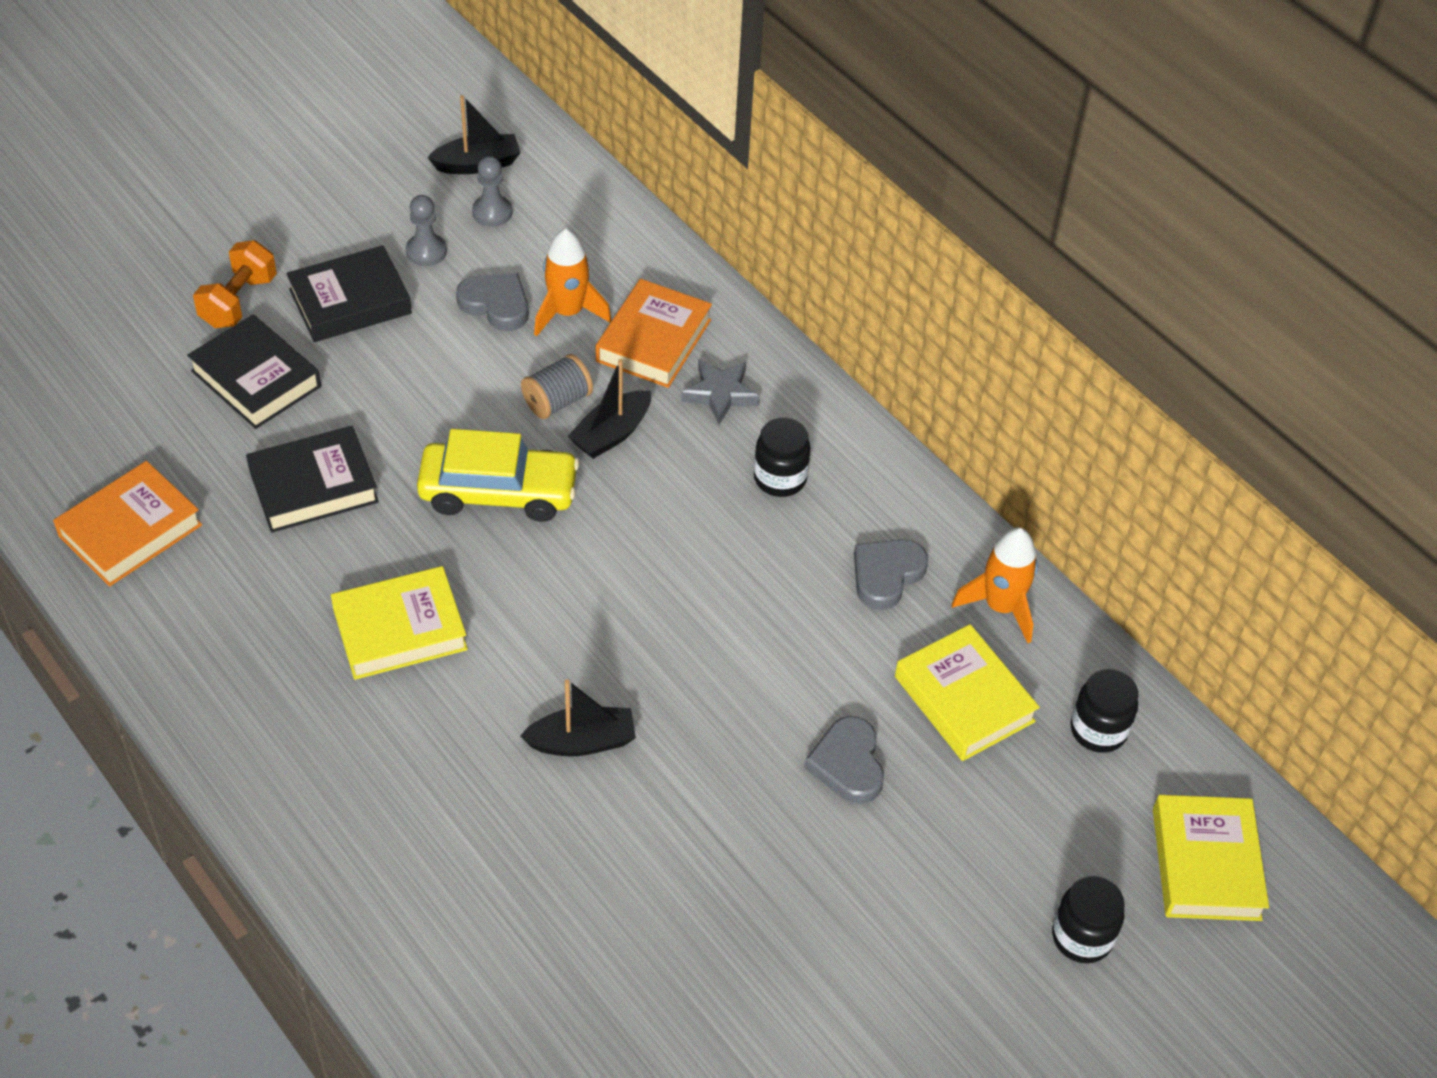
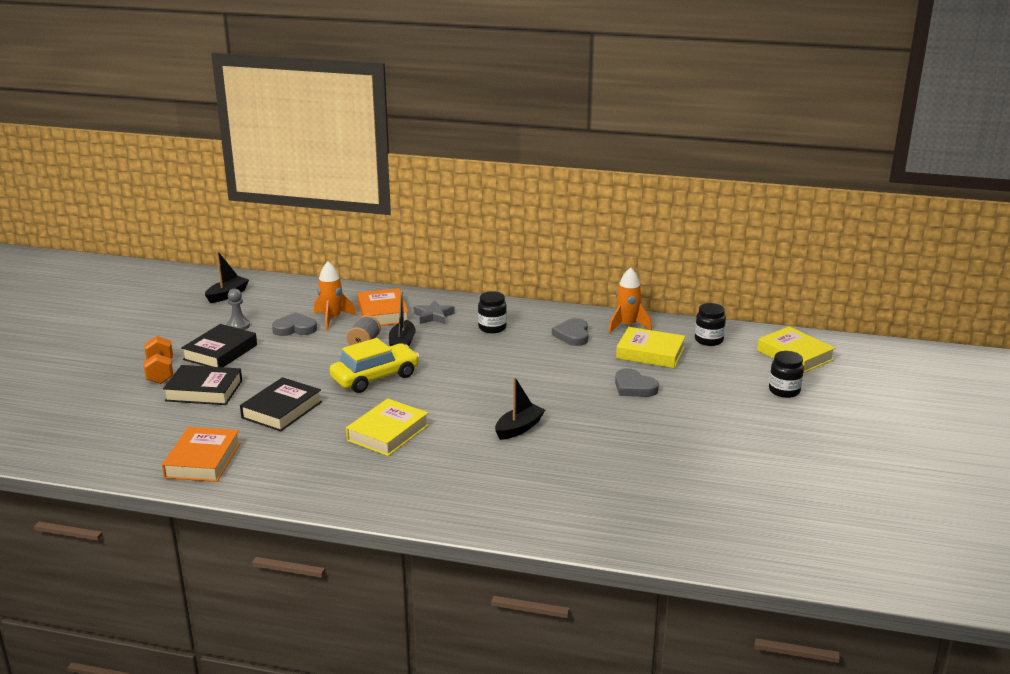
camera: 35 degrees left, 25 degrees down
grey pawn [472,156,512,227] -> none

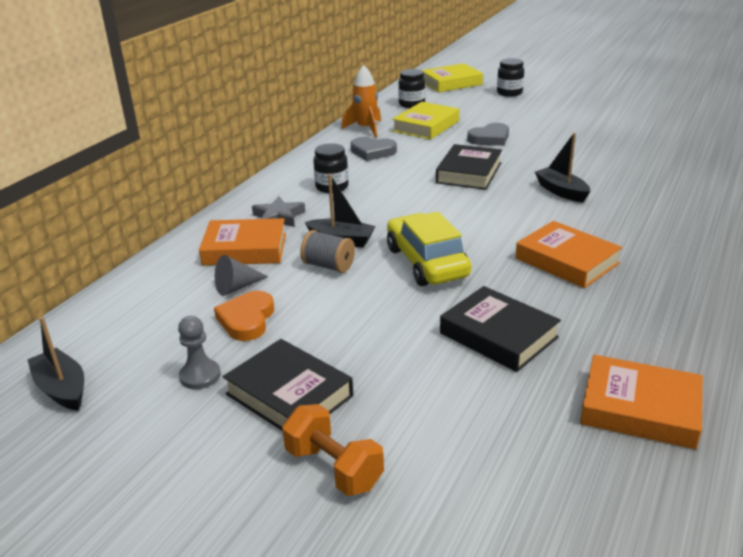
camera: 75 degrees left, 5 degrees up
orange dumbbell [144,336,173,384] -> orange dumbbell turned 45 degrees clockwise [282,404,384,496]
black book [163,365,242,405] -> black book moved to [436,144,502,190]
grey heart [272,312,317,336] -> orange heart [214,291,274,341]
orange rocket [314,262,356,331] -> grey cone [215,255,269,296]
yellow book [346,399,429,456] -> orange book [515,221,622,288]

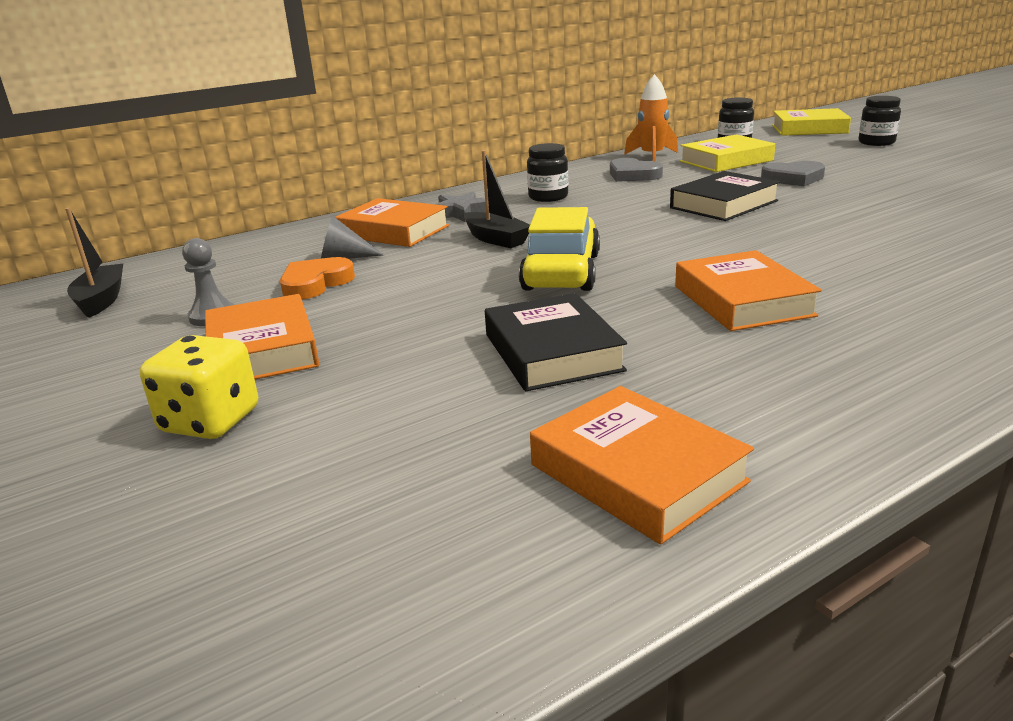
camera: 30 degrees right, 5 degrees down
black book [223,339,353,431] -> orange book [205,294,319,379]
orange dumbbell [282,404,384,496] -> yellow dice [140,335,258,439]
grey spool [300,230,355,273] -> none
black boat [535,133,590,202] -> none

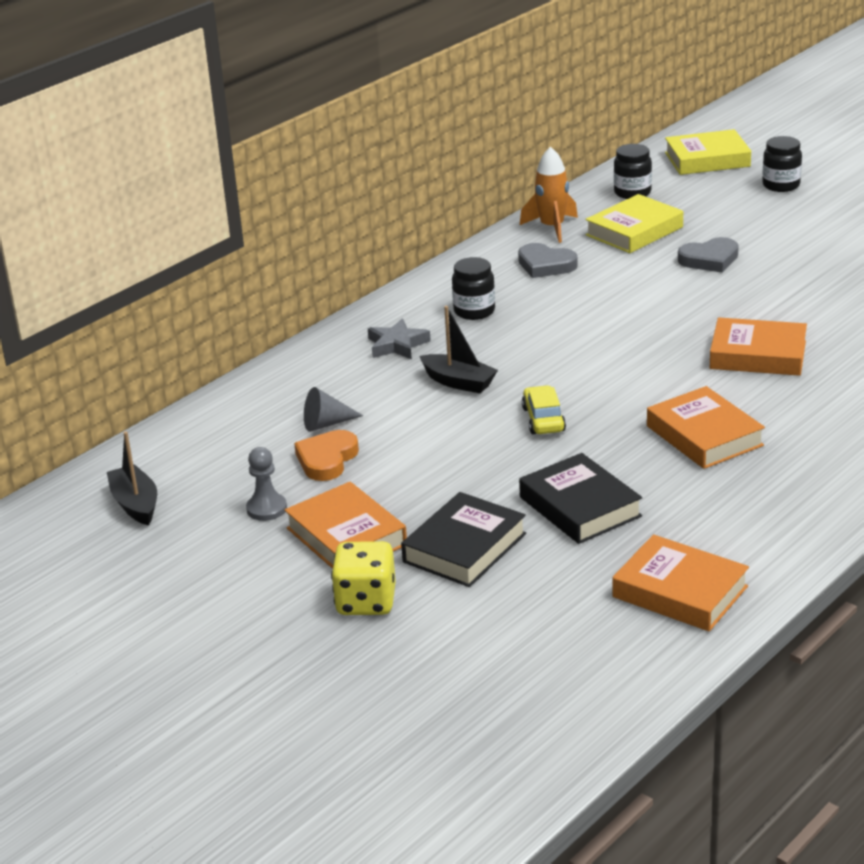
camera: 15 degrees left, 5 degrees up
orange book [335,198,449,247] -> orange book moved to [710,317,807,376]
yellow car [519,207,600,291] -> yellow car [522,385,566,434], size x0.57
black book [670,171,780,221] -> black book moved to [401,492,526,587]

